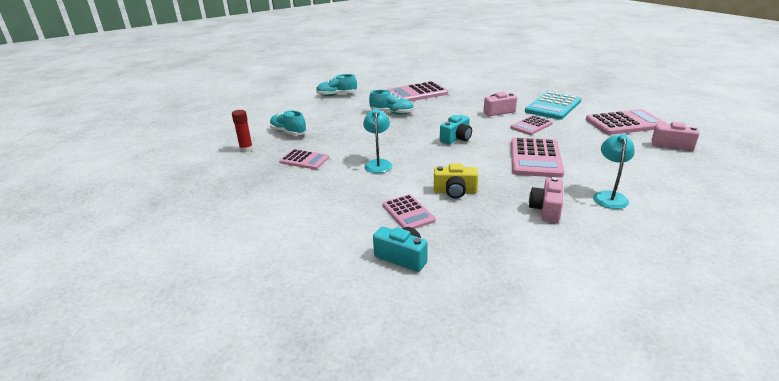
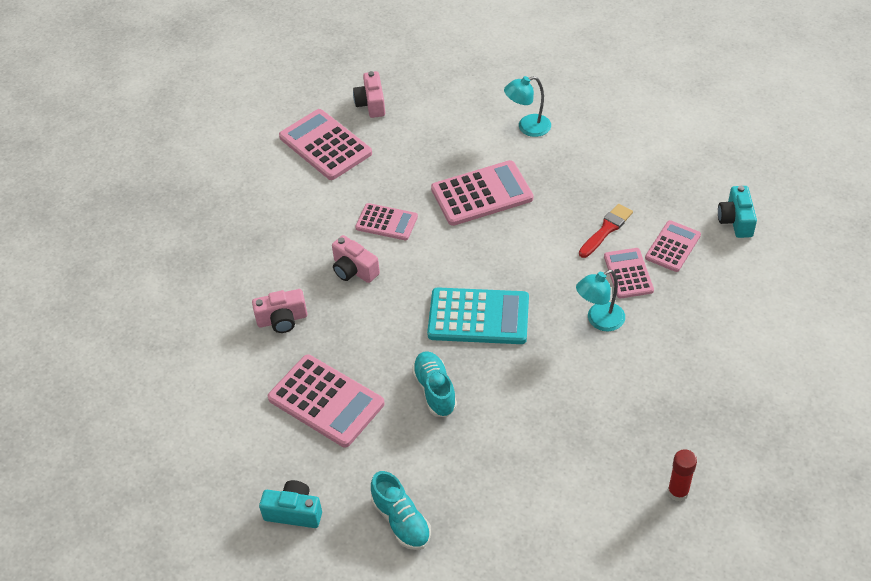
camera: 120 degrees left, 20 degrees up
turquoise shoe [269,110,307,136] -> none
pink calculator [279,149,329,169] -> pink calculator moved to [604,248,654,298]
yellow camera [434,163,478,199] -> red brush [579,204,633,258]
turquoise camera [440,115,472,145] -> turquoise camera moved to [259,480,322,528]
turquoise calculator [525,91,581,120] -> turquoise calculator moved to [427,288,529,344]
pink camera [529,177,563,223] -> pink camera moved to [252,289,307,333]

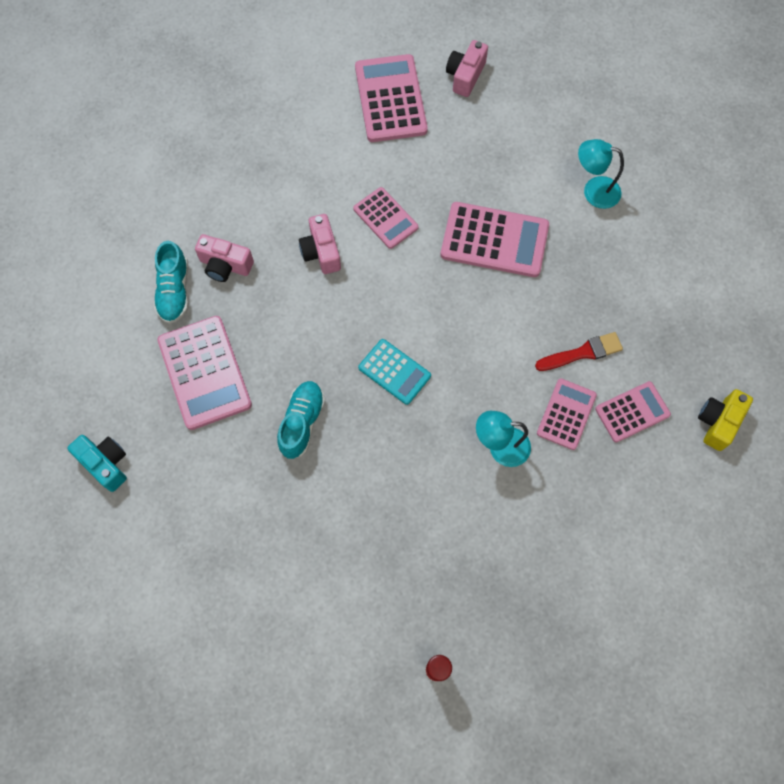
camera: 30 degrees right, 20 degrees up
turquoise shoe [371,471,431,550] -> turquoise shoe moved to [154,241,189,324]
turquoise calculator [427,288,529,344] -> turquoise calculator [358,339,431,405], size x0.61
turquoise camera [718,186,757,238] -> yellow camera [698,389,753,451]

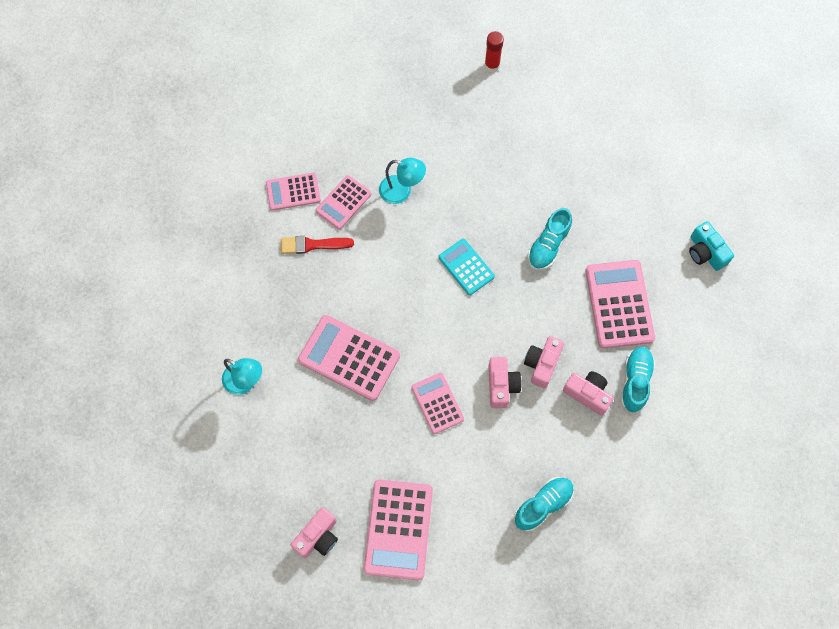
camera: 165 degrees left, 0 degrees up
yellow camera [698,389,753,451] -> none
none -> turquoise shoe [514,477,574,532]
none -> pink camera [524,336,564,388]

